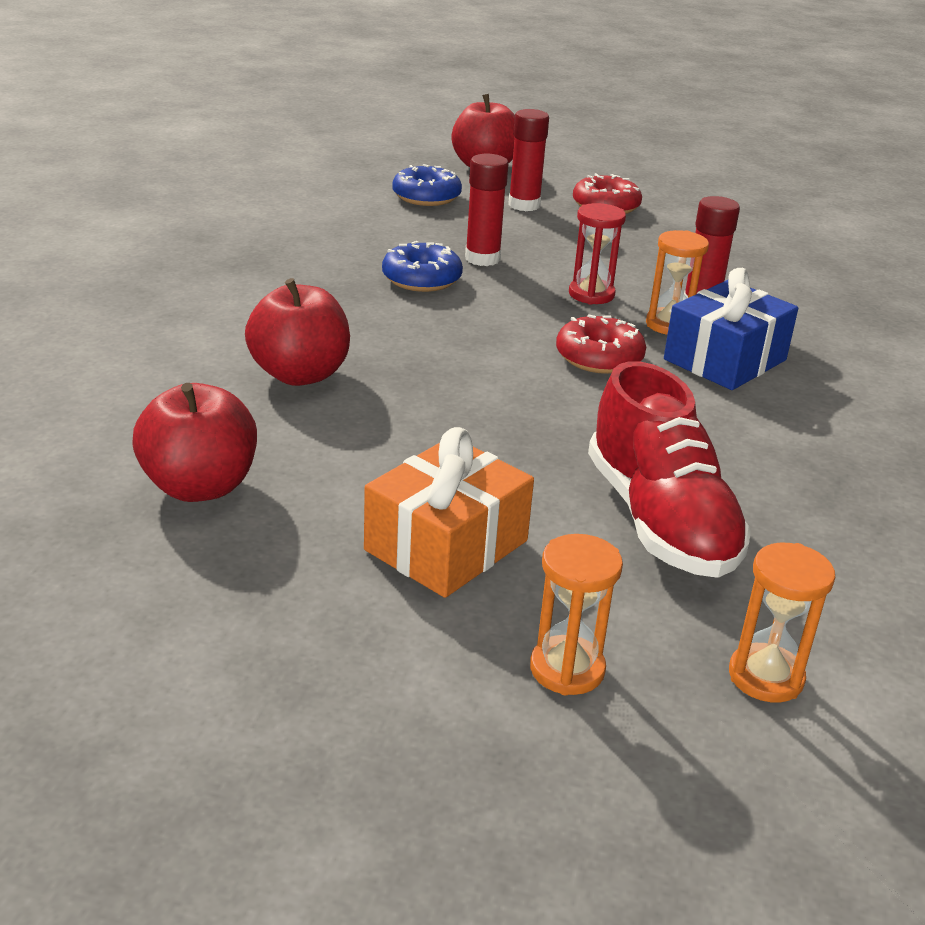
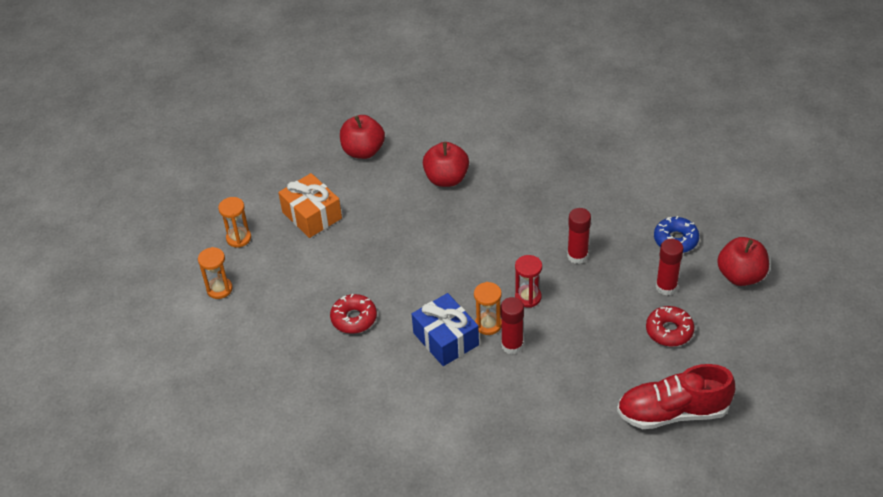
camera: 105 degrees right, 15 degrees up
blue donut [382,241,463,292] -> none
red donut [556,314,646,374] -> red donut moved to [330,294,377,334]
red shoe [588,361,751,578] -> red shoe moved to [617,364,735,429]

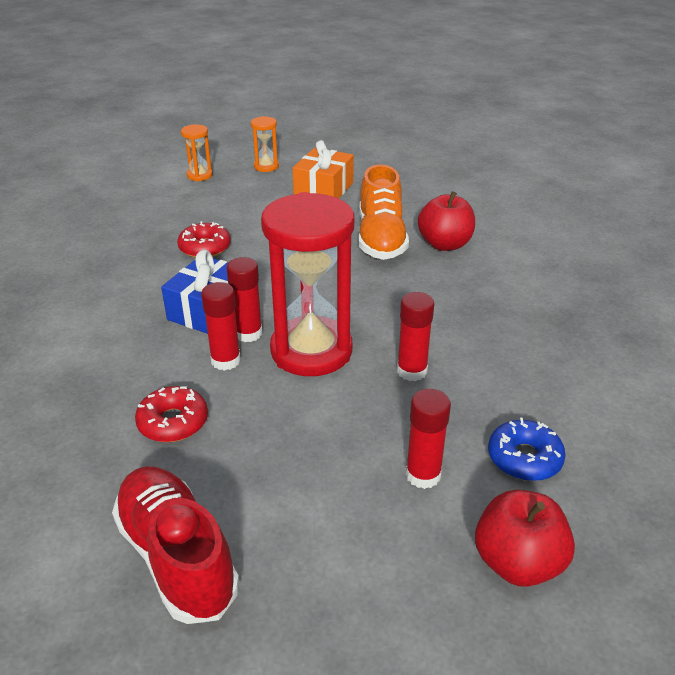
camera: 60 degrees right, 10 degrees down
red apple [340,115,385,159] -> none
orange hourglass [474,282,502,335] -> red glue stick [226,257,262,342]
red hourglass [515,255,542,308] -> red hourglass [261,192,354,376], size x2.26
red donut [646,306,694,346] -> red donut moved to [135,386,208,442]
none -> orange shoe [359,164,409,260]

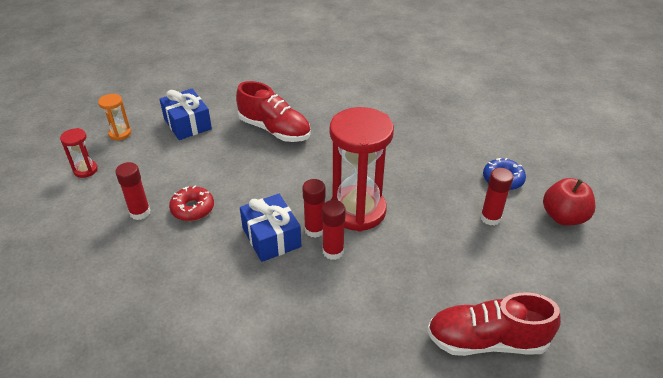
camera: 55 degrees left, 5 degrees up
red donut [135,386,208,442] -> none
orange hourglass [181,124,213,181] -> red hourglass [60,128,98,178]
orange gift [293,140,354,199] -> blue gift [160,89,212,140]
orange shoe [359,164,409,260] -> red shoe [236,81,311,142]
red glue stick [397,292,434,381] -> red glue stick moved to [115,162,151,220]
red apple [418,191,475,251] -> none

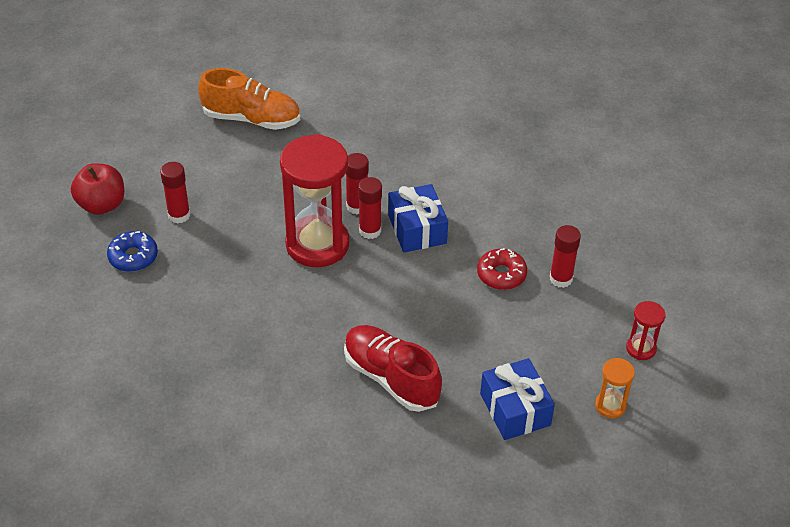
camera: 170 degrees left, 5 degrees up
red shoe [427,292,561,356] -> orange shoe [198,68,300,130]

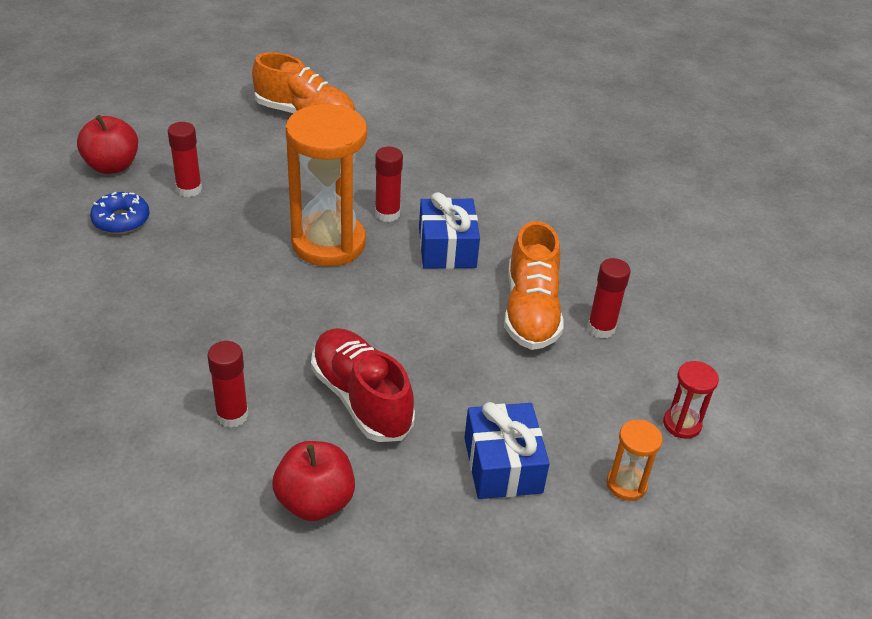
camera: 10 degrees right, 5 degrees down
red hourglass [280,134,349,267] -> orange hourglass [286,104,367,266]
red glue stick [358,177,382,239] -> red glue stick moved to [207,341,249,428]
red donut [477,248,527,290] -> orange shoe [504,221,563,350]
none -> red apple [272,441,355,521]

